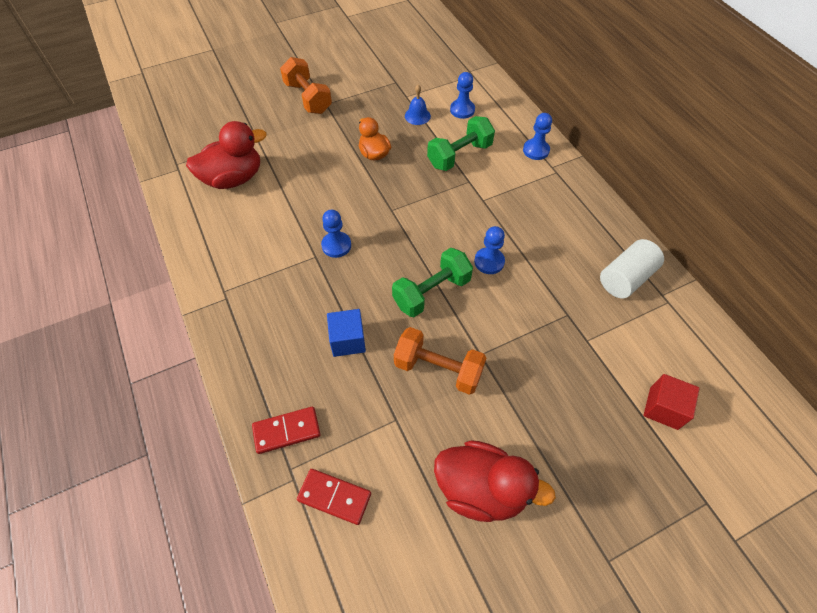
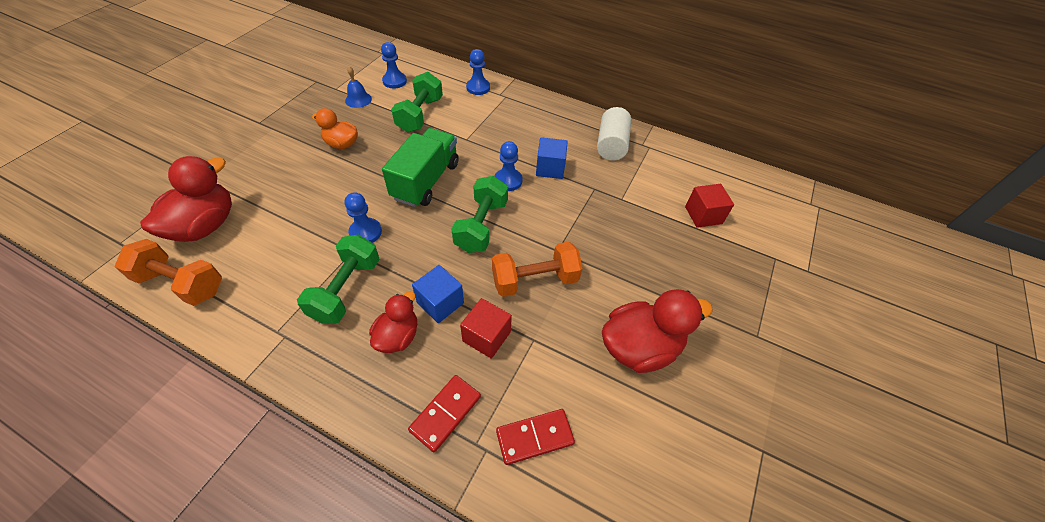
camera: 40 degrees left, 5 degrees down
orange dumbbell [280,57,332,114] -> orange dumbbell moved to [115,239,222,306]
none -> green dumbbell [297,235,380,324]
none -> red duck [369,291,417,353]
none -> green truck [382,128,459,207]
none -> red cube [460,298,512,359]
none -> blue cube [536,137,568,179]

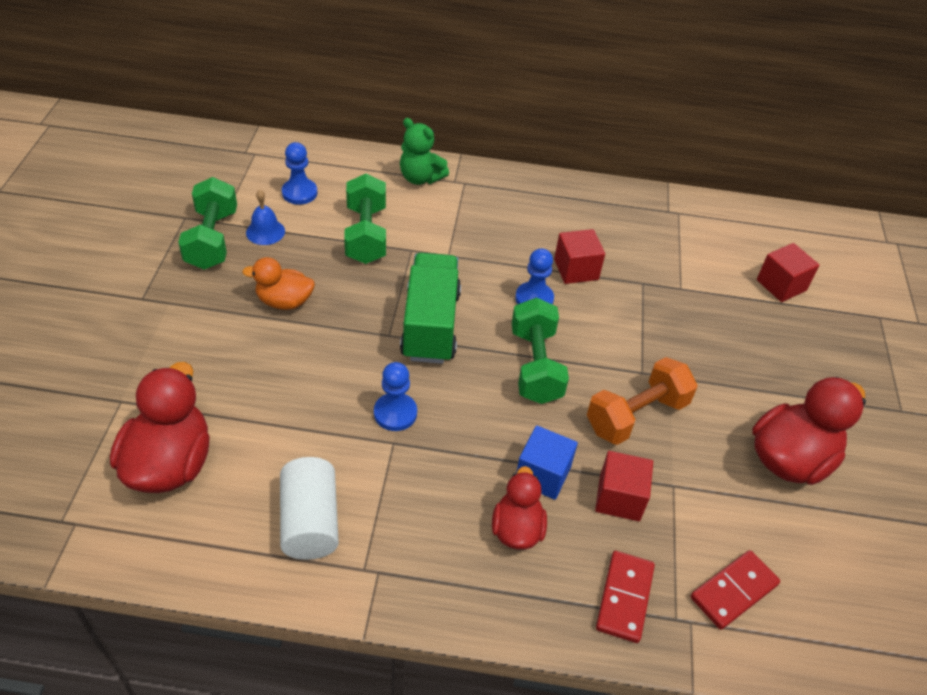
camera: 20 degrees left, 5 degrees down
orange dumbbell [115,239,222,306] -> none
green dumbbell [297,235,380,324] -> green dumbbell moved to [178,177,237,270]
blue pawn [466,49,490,95] -> green teddy bear [400,118,449,185]
blue cube [536,137,568,179] -> red cube [554,229,605,284]
white cylinder [597,107,631,161] -> white cylinder moved to [280,457,339,560]

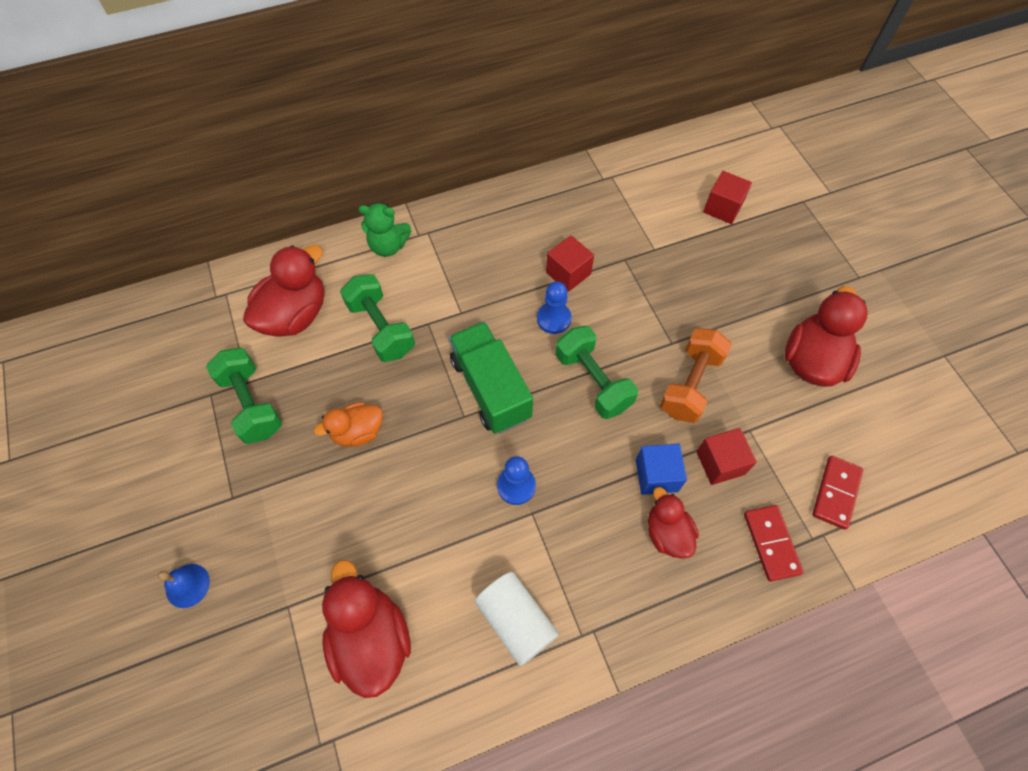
camera: 25 degrees left, 15 degrees up
blue bell [246,190,285,245] -> blue bell moved to [158,564,210,608]
blue pawn [282,142,317,205] -> red duck [243,245,324,336]

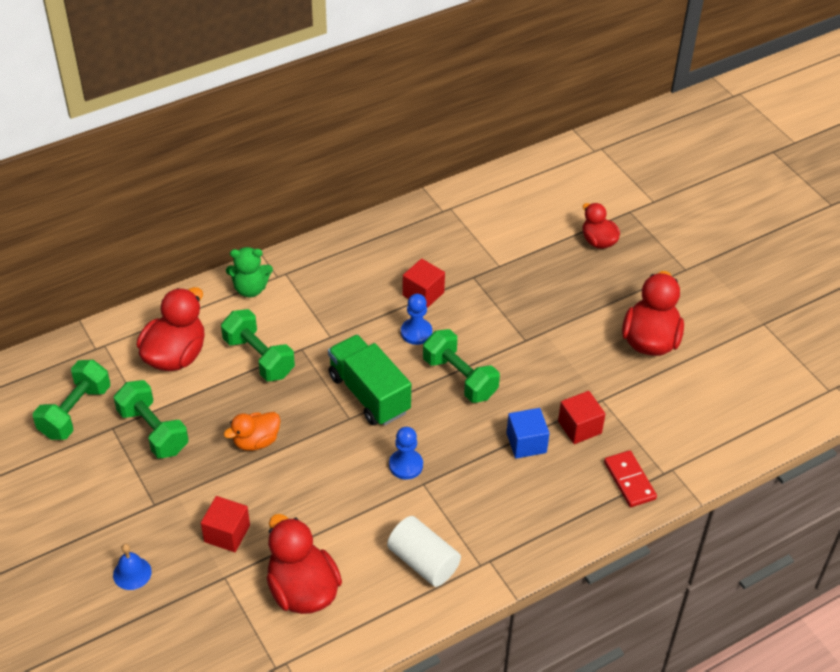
camera: 10 degrees left, 15 degrees down
red duck [648,487,699,559] -> red duck moved to [583,203,620,249]
orange dumbbell [660,328,732,423] -> none
red cube [703,171,752,224] -> red cube moved to [201,496,250,552]
red domino [812,456,863,530] -> none
none -> green dumbbell [33,360,110,440]

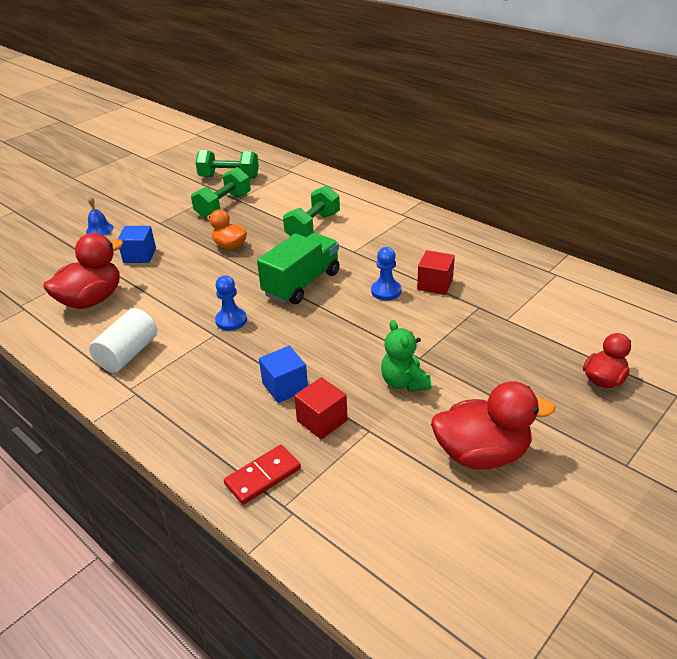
camera: 75 degrees right, 10 degrees down
red duck [136,287,205,371] -> none
red cube [201,496,250,552] -> blue cube [118,226,156,263]
green teddy bear [226,247,273,297] -> green teddy bear moved to [381,320,431,392]
green dumbbell [423,329,500,403] -> none

